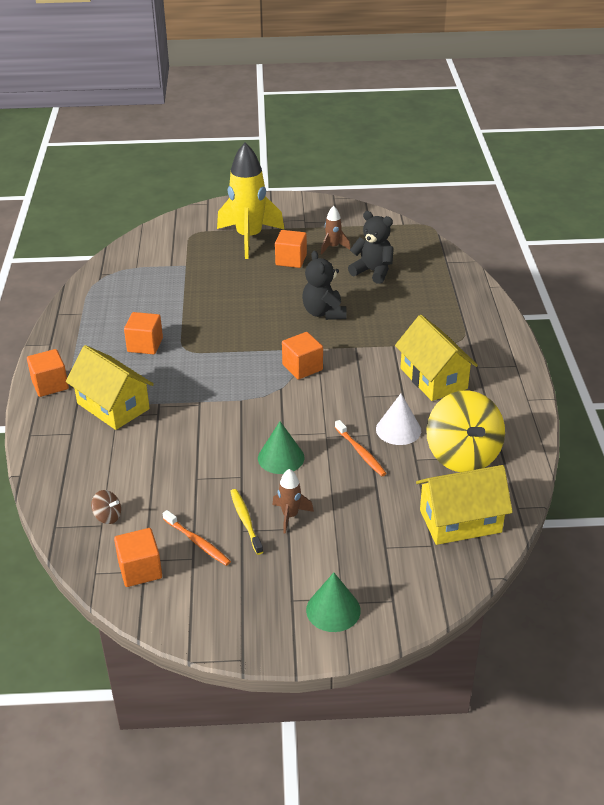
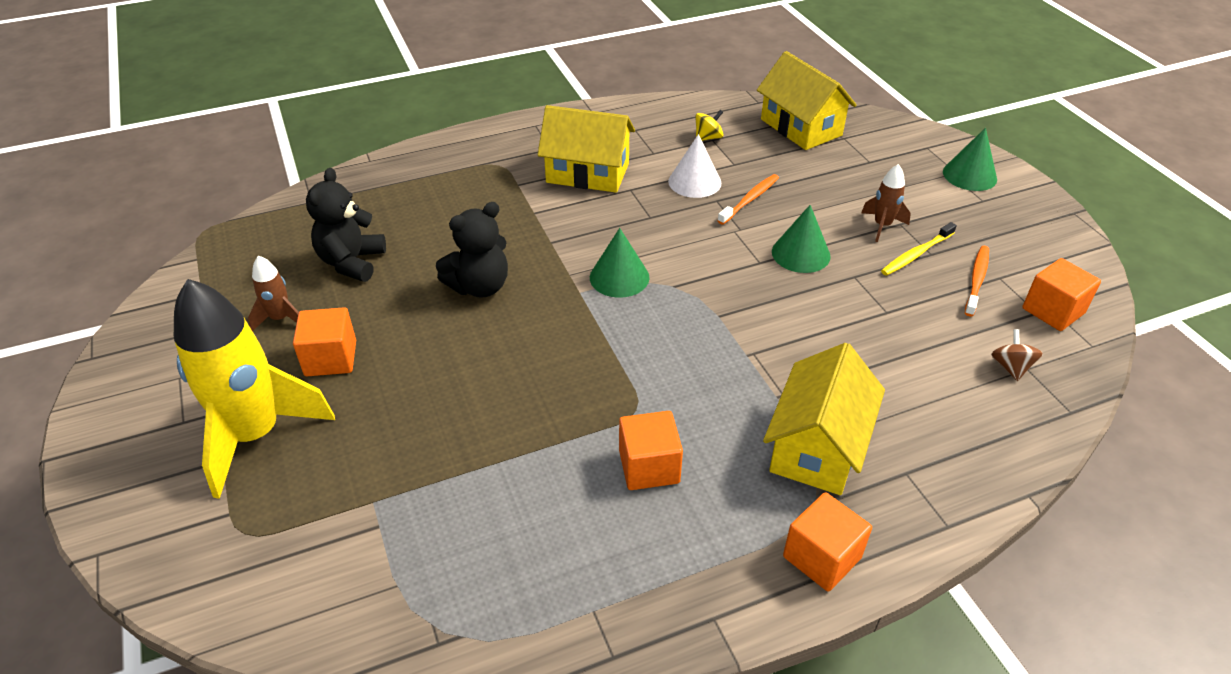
camera: 110 degrees left, 5 degrees up
orange cube [282,332,323,379] -> green cone [590,228,650,298]
yellow house [395,315,478,401] -> yellow house turned 60 degrees clockwise [538,105,635,193]
yellow spinning top [426,390,505,472] -> yellow spinning top [695,110,724,141], size x0.41

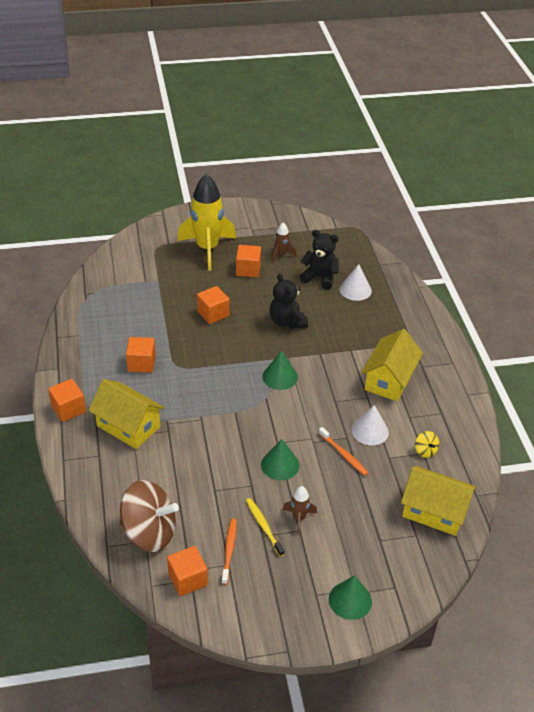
camera: 100 degrees right, 0 degrees up
yellow house [757,51,857,150] -> yellow house turned 45 degrees clockwise [401,466,476,536]
orange toothbrush [965,246,989,316] -> orange toothbrush turned 120 degrees counterclockwise [222,518,237,585]
brown spinning top [991,329,1043,381] -> brown spinning top [120,480,179,552], size x2.46
none -> orange cube [197,286,229,324]
none -> white cone [340,264,372,301]

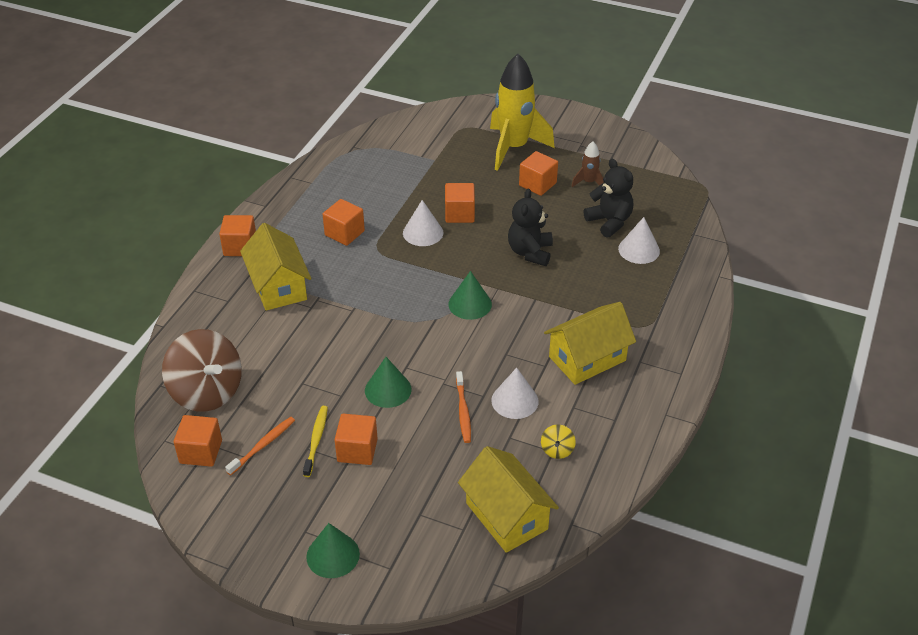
camera: 35 degrees right, 0 degrees up
brown rocket [282,486,317,535] -> orange cube [335,414,378,465]
none -> white cone [403,200,443,246]

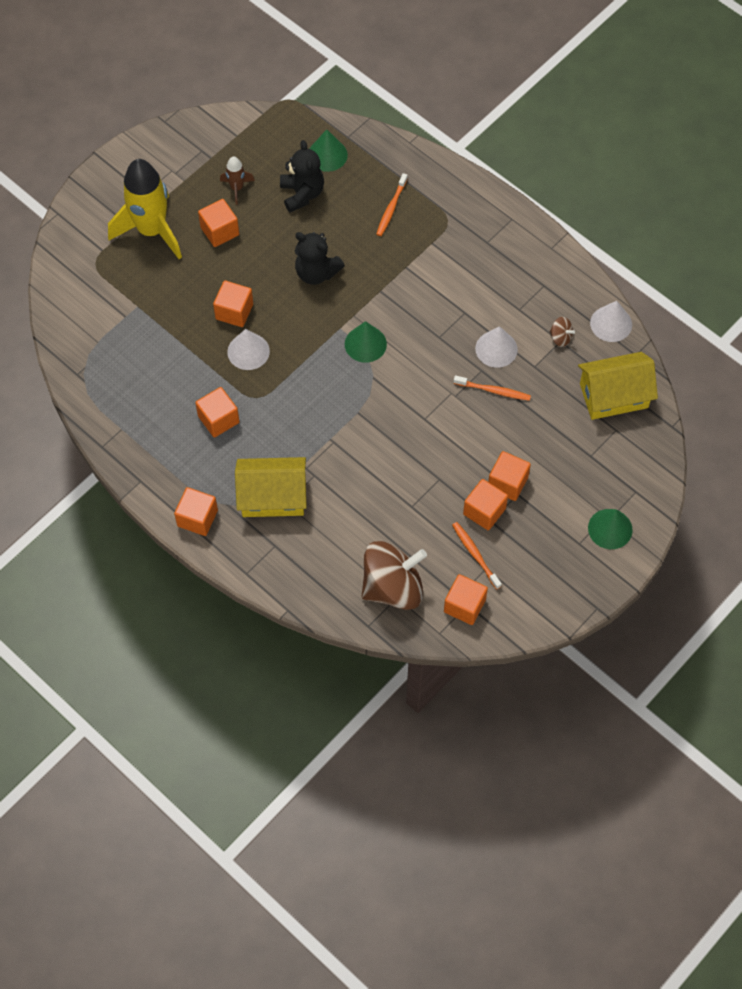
camera: 70 degrees left, 20 degrees up
yellow toothbrush [303,406,328,477] -> orange cube [463,479,508,530]
green cone [365,357,411,408] -> green cone moved to [310,129,348,172]
yellow spinning top [541,424,576,459] -> brown spinning top [550,317,575,347]
yellow house [544,302,636,385] -> none
black teddy bear [584,159,633,237] -> black teddy bear turned 90 degrees clockwise [280,140,324,213]
white cone [618,217,660,264] -> white cone moved to [590,301,632,342]
none -> orange toothbrush [376,173,407,236]

